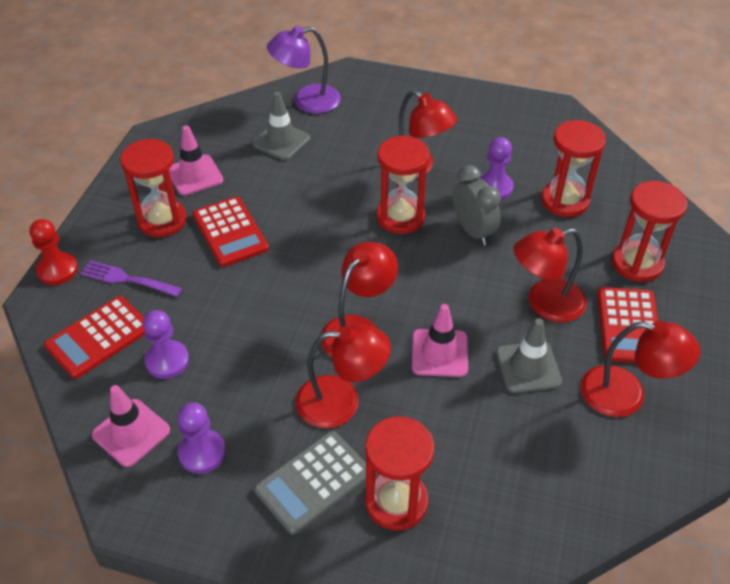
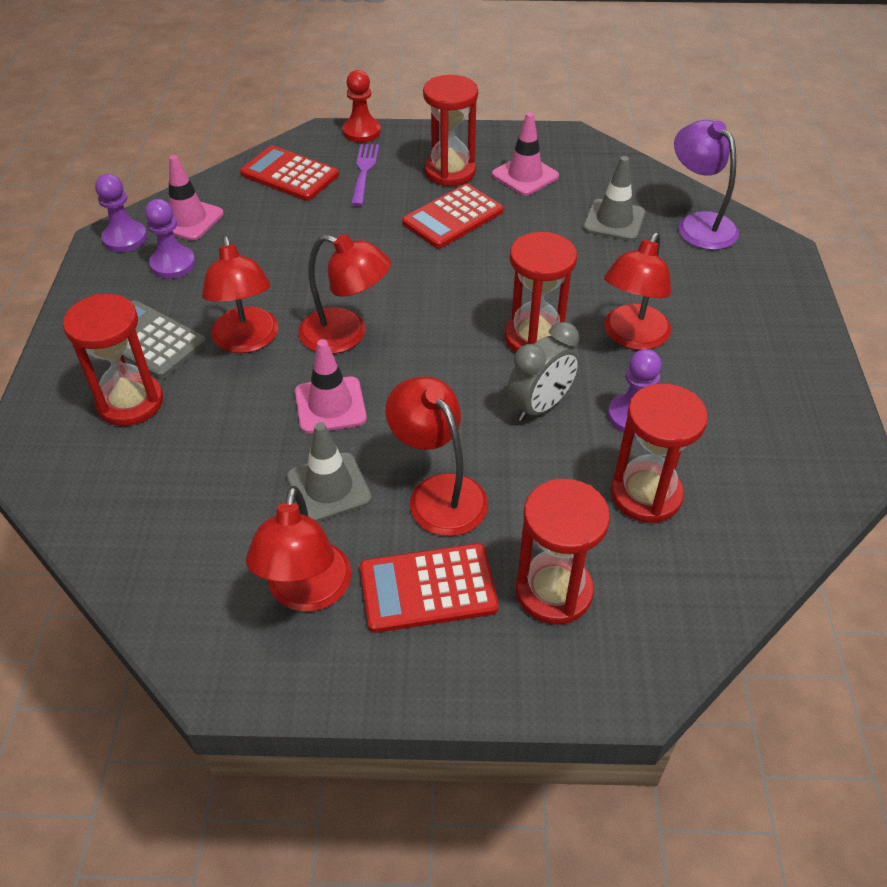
camera: 75 degrees right, 0 degrees up
purple pawn [143,310,189,379] -> purple pawn moved to [95,174,147,252]

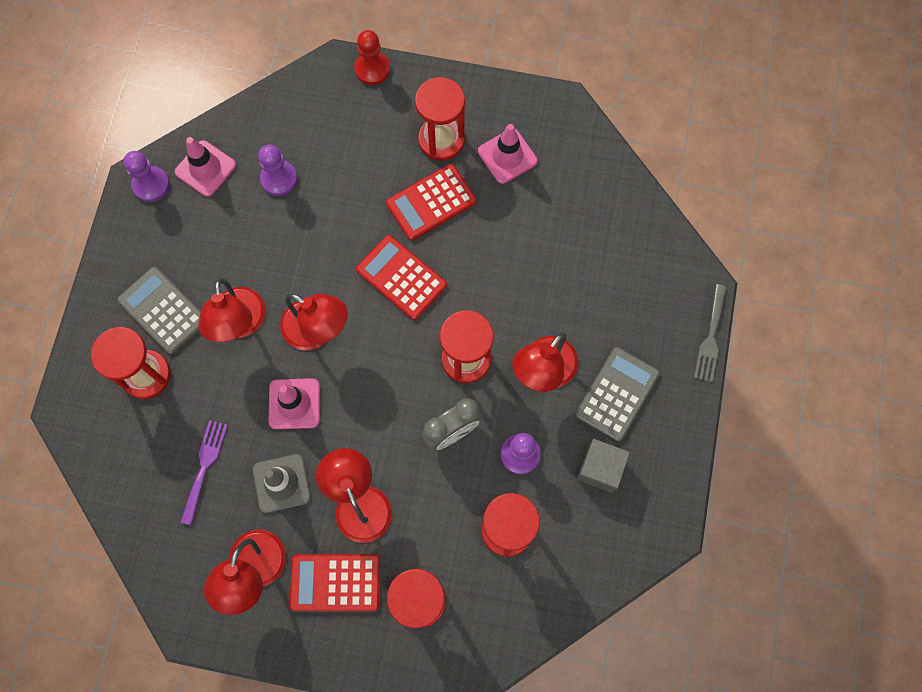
camera: 10 degrees right, 25 degrees up
purple pawn [145,199,195,279] -> purple pawn moved to [258,145,297,196]
red calculator [240,146,339,201] -> red calculator moved to [356,235,447,320]
purple fork [351,144,379,206] -> purple fork moved to [180,420,228,525]
grey traffic cone [583,156,645,241] -> none
purple lamp [674,120,739,250] -> none
none -> grey calculator [575,347,660,441]
none -> grey cube [577,439,630,493]
none -> grey fork [694,284,727,382]

